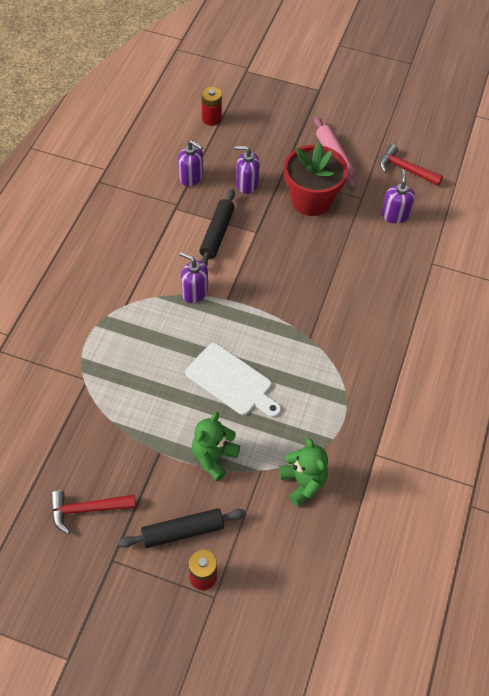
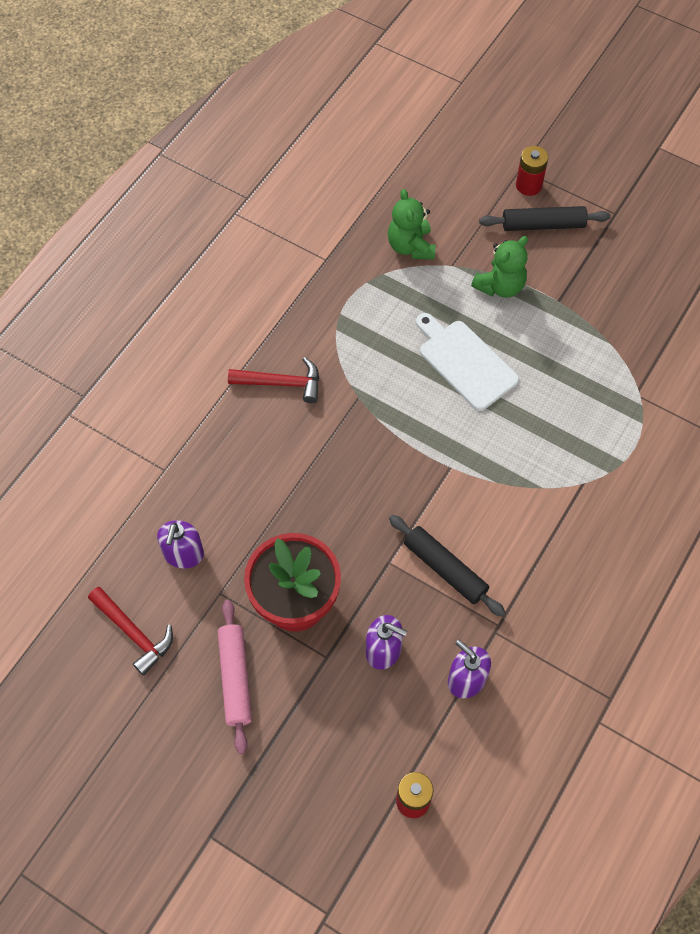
camera: 165 degrees left, 5 degrees up
red hammer [51,491,136,534] -> red hammer moved to [228,357,319,403]
purple soap dispenser [180,252,208,303] -> none
black rolling pin [199,189,235,266] -> black rolling pin turned 75 degrees counterclockwise [389,515,506,617]

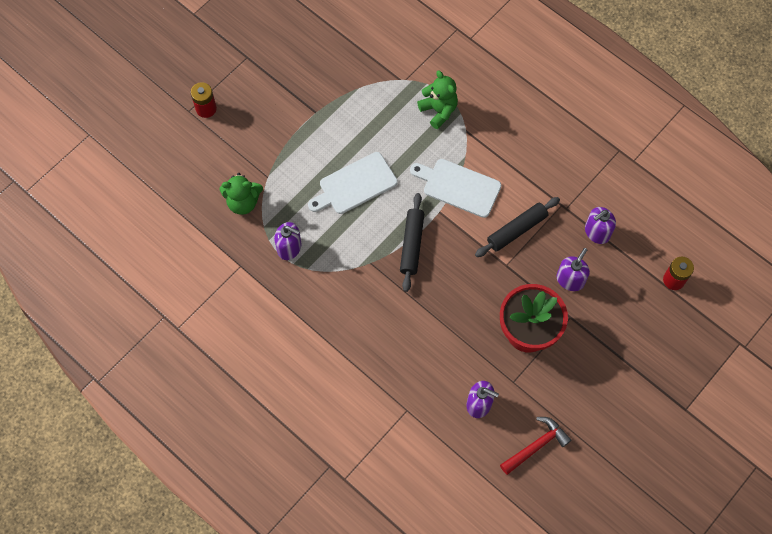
camera: 80 degrees left, 5 degrees up
pink rolling pin [218,600,252,754] -> none
red hammer [228,357,319,403] -> none
green teddy bear [471,236,528,298] -> green teddy bear moved to [417,71,458,129]
black rolling pin [479,206,611,231] -> black rolling pin moved to [400,193,424,292]
none -> purple soap dispenser [274,222,301,260]
none -> white cutting board [410,159,501,218]

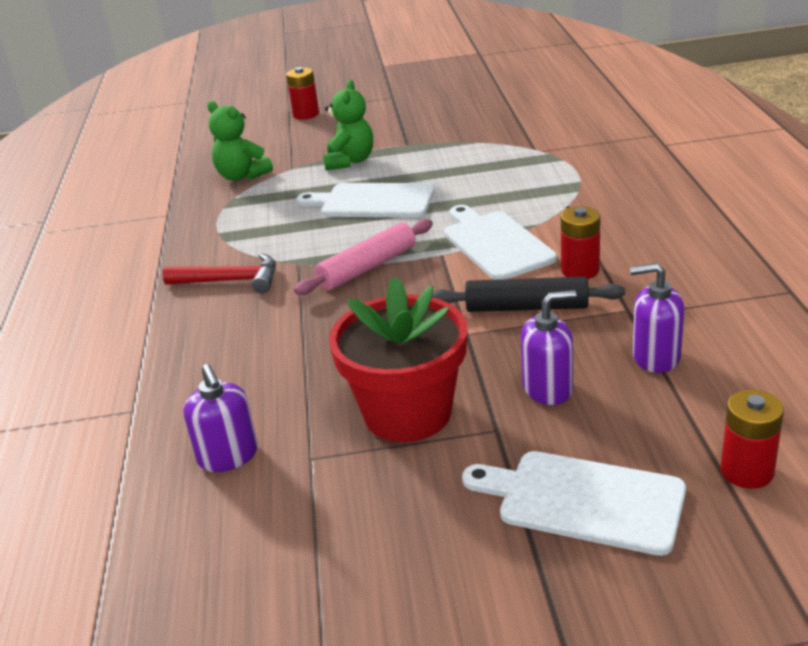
camera: 45 degrees right, 35 degrees down
purple soap dispenser [274,222,301,260] -> none
black rolling pin [400,193,424,292] -> pink rolling pin [294,219,433,295]
green teddy bear [417,71,458,129] -> green teddy bear moved to [323,80,373,170]
red hammer [500,417,572,475] -> red hammer moved to [162,253,276,293]
none -> white cutting board [462,451,686,556]
none -> red battery [561,206,600,279]

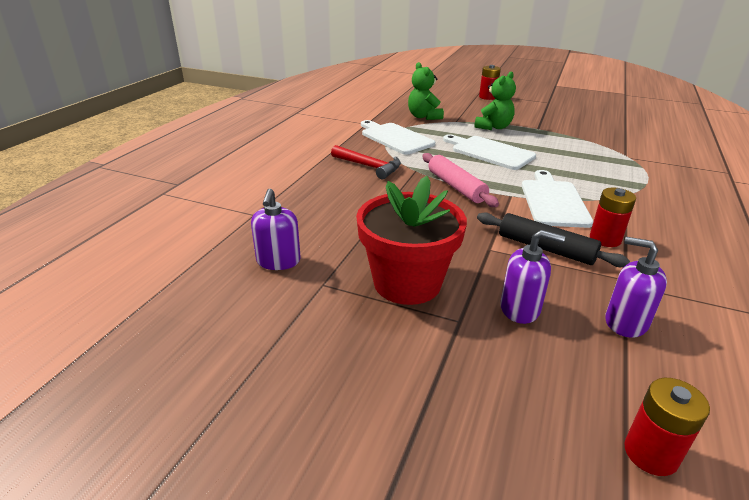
camera: 25 degrees right, 0 degrees up
pink rolling pin [294,219,433,295] -> pink rolling pin turned 75 degrees clockwise [422,153,499,207]
white cutting board [462,451,686,556] -> white cutting board moved to [361,120,435,155]

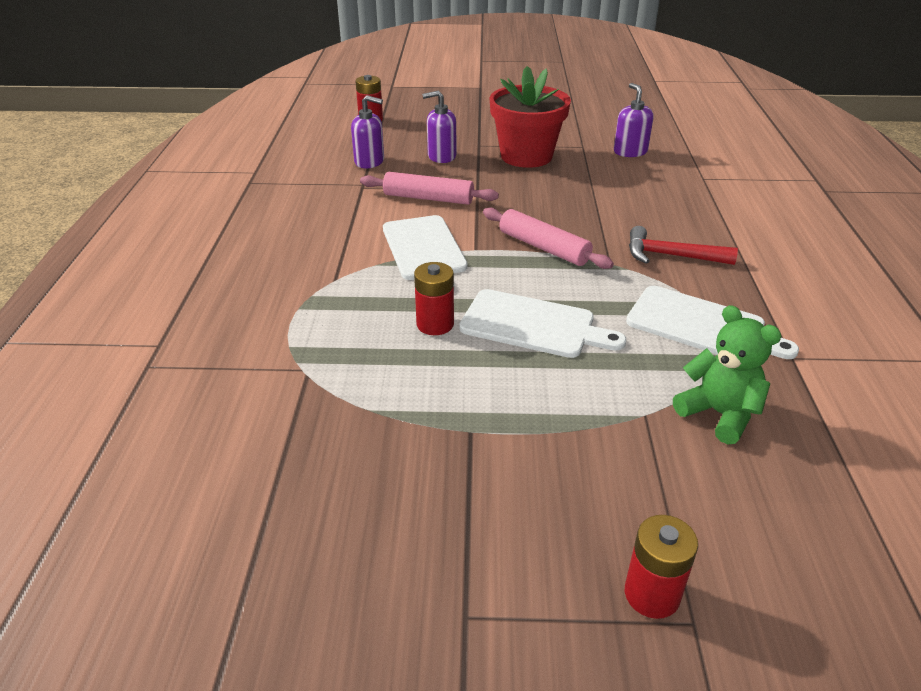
camera: 160 degrees right, 5 degrees up
green teddy bear [474,72,516,130] -> none
black rolling pin [477,213,630,267] -> pink rolling pin [360,172,499,205]
red battery [590,188,636,247] -> red battery moved to [414,262,454,335]

